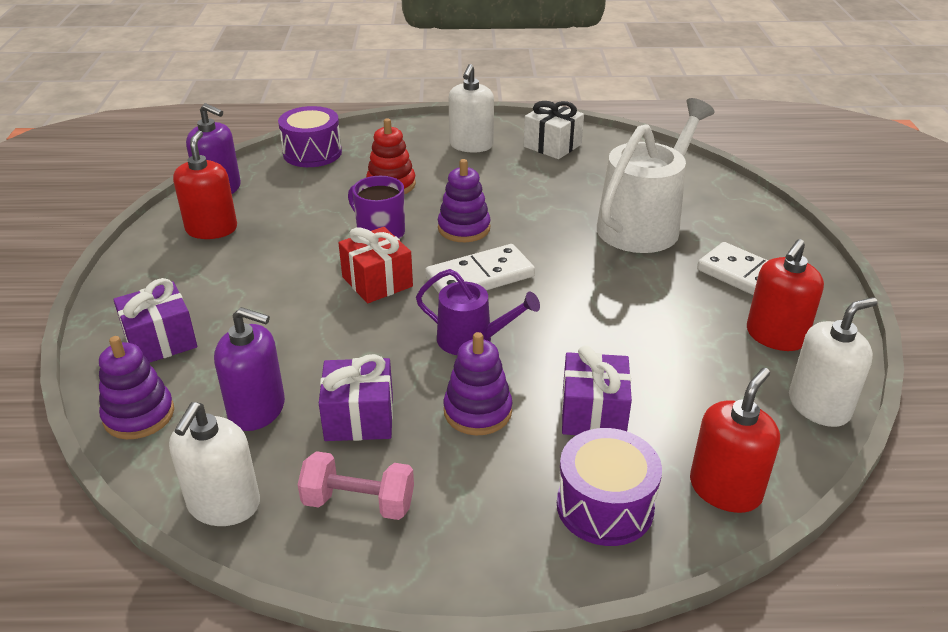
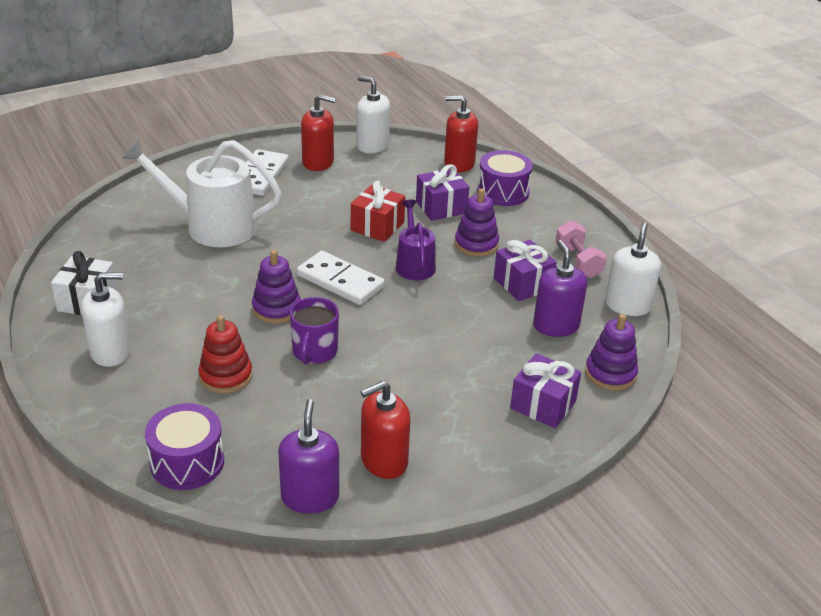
camera: 120 degrees left, 0 degrees up
white soap dispenser [169,402,260,526] -> white soap dispenser turned 60 degrees counterclockwise [605,222,661,316]
red gift [339,227,413,303] -> red gift moved to [351,181,405,242]

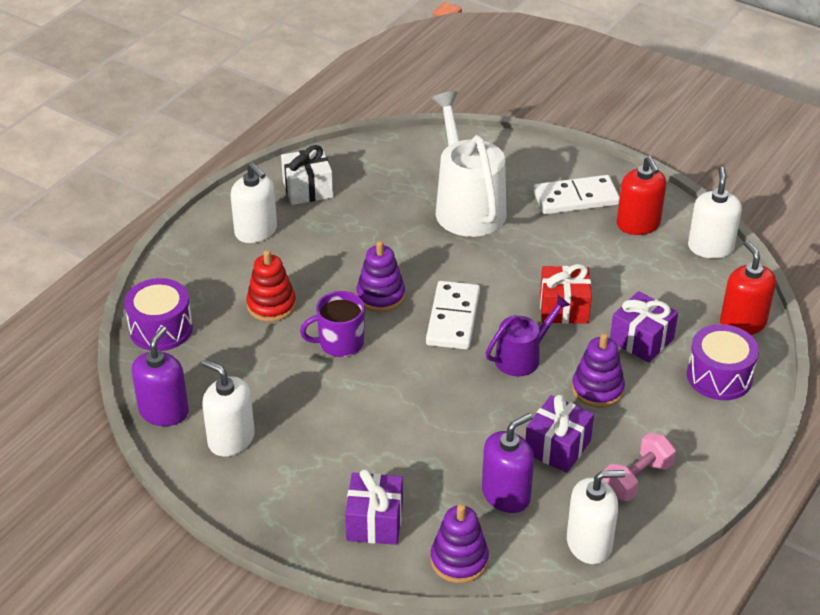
camera: 65 degrees right, 5 degrees up
purple soap dispenser [278,399,339,514] -> purple soap dispenser turned 45 degrees counterclockwise [132,327,189,426]
red soap dispenser [361,381,410,479] -> white soap dispenser [202,360,255,457]

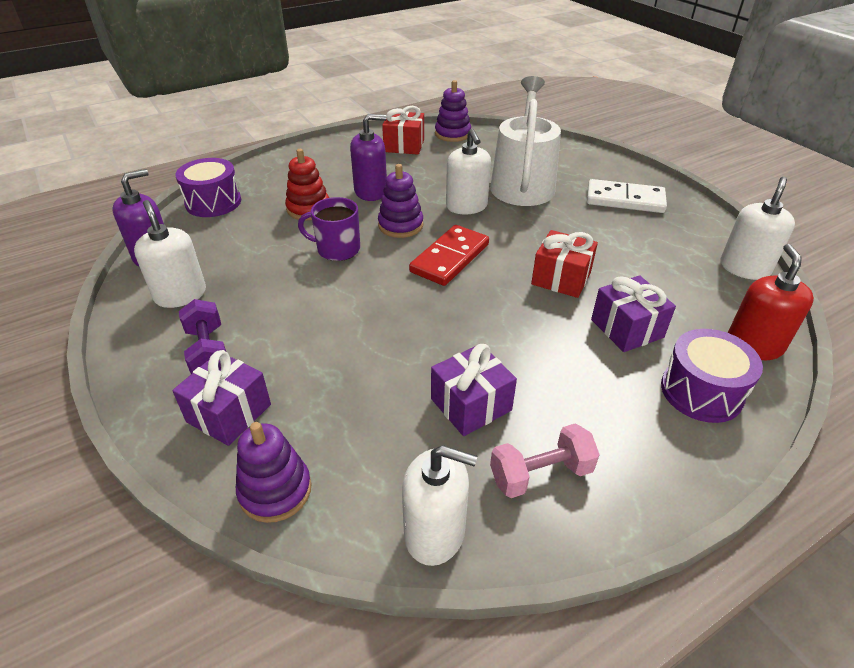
camera: 25 degrees right, 0 degrees up
white soap dispenser [231,163,277,243] -> white soap dispenser moved to [446,129,491,214]
white gift [281,145,333,205] -> red gift [382,106,424,155]
white domino [426,281,480,350] -> red domino [409,225,489,286]
purple soap dispenser [482,413,534,513] -> purple soap dispenser moved to [350,114,387,201]
purple watering can [486,295,570,376] -> none
purple stacking toy [572,333,625,408] -> purple stacking toy moved to [435,80,471,142]
red soap dispenser [617,156,666,235] -> none
none -> purple dumbbell [179,299,226,374]

